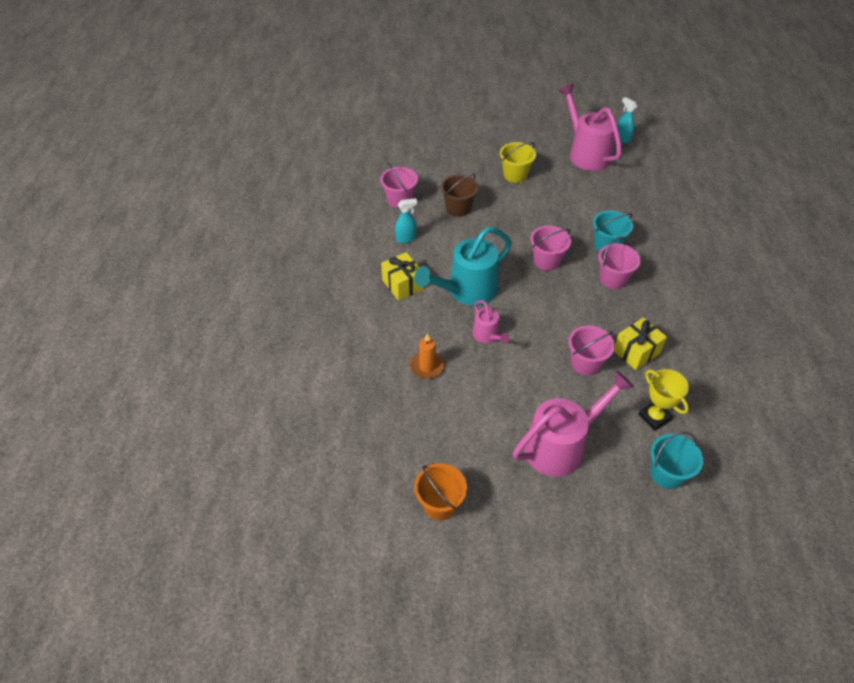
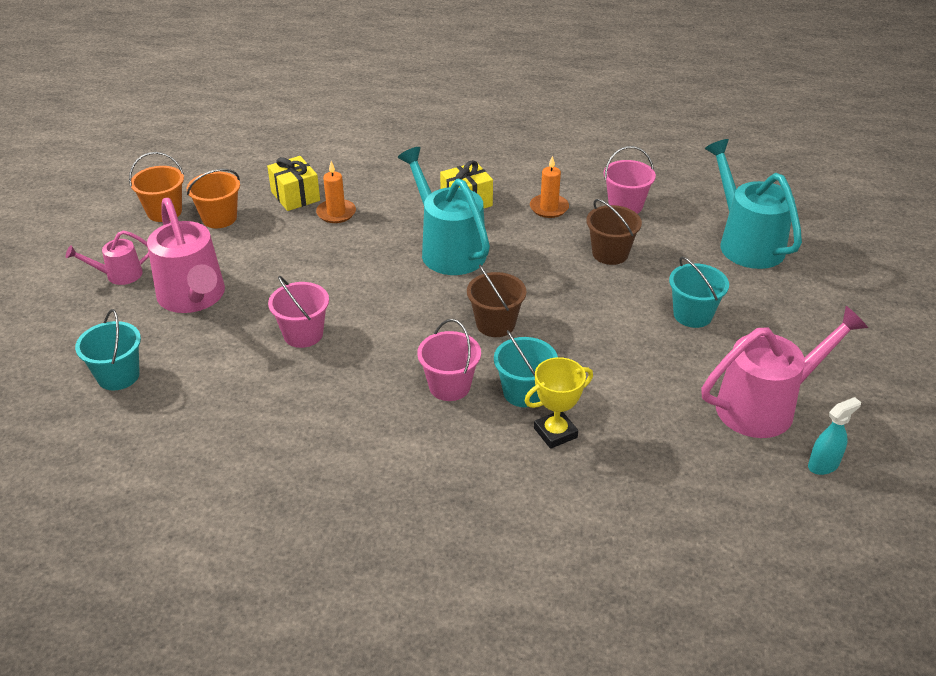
camera: 95 degrees right, 10 degrees down
turquoise spray bottle [395,198,417,243] -> orange candle [530,155,569,218]
pink watering can [472,300,510,344] -> pink watering can moved to [66,230,149,285]
yellow bucket [500,142,536,183] -> turquoise bucket [669,257,729,328]
pink bucket [530,226,571,271] -> brown bucket [467,265,526,337]
yellow gift [614,317,667,370] -> yellow gift moved to [267,156,320,211]
yellow trophy [638,369,689,431] -> yellow trophy moved to [524,357,593,449]
none -> orange bucket [187,169,240,228]
none -> turquoise watering can [705,139,802,269]

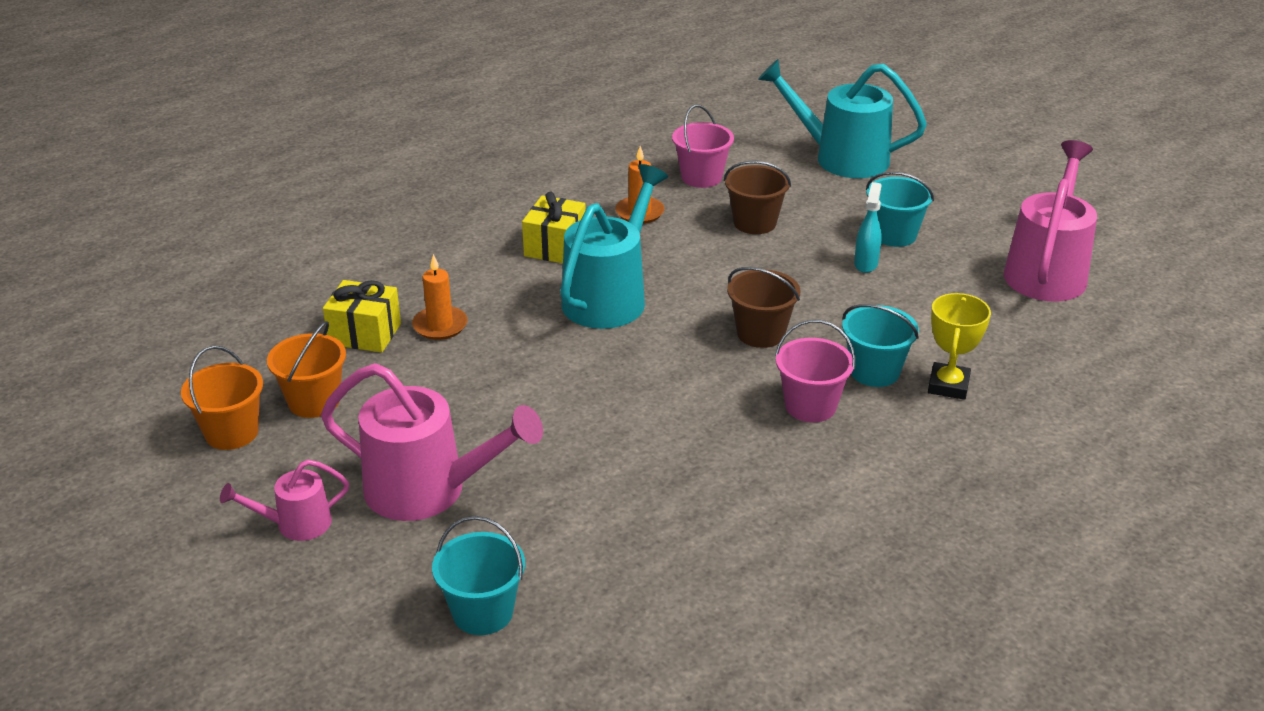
camera: 45 degrees left, 5 degrees down
pink watering can [66,230,149,285] -> pink watering can turned 45 degrees clockwise [220,459,349,541]
pink bucket [268,276,329,348] -> none
turquoise watering can [398,147,490,275] -> turquoise watering can turned 105 degrees clockwise [560,164,668,329]
turquoise spray bottle [808,397,861,475] -> turquoise spray bottle moved to [854,182,882,273]

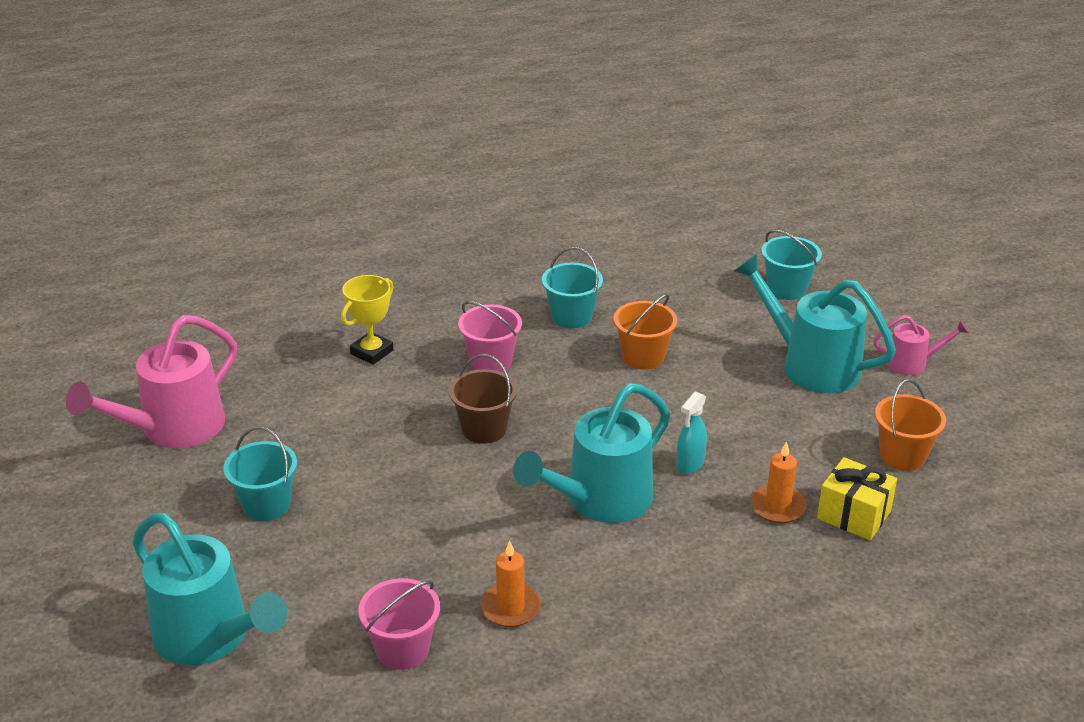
camera: 160 degrees left, 0 degrees up
orange bucket [181,346,263,450] -> orange bucket moved to [614,294,677,370]
pink watering can [321,363,543,521] -> turquoise watering can [734,254,896,394]
yellow gift [522,192,586,263] -> none
brown bucket [724,161,791,234] -> none
turquoise bucket [842,304,919,387] -> turquoise bucket moved to [542,247,603,328]
turquoise spray bottle [854,182,882,273] -> turquoise spray bottle moved to [676,391,707,474]

